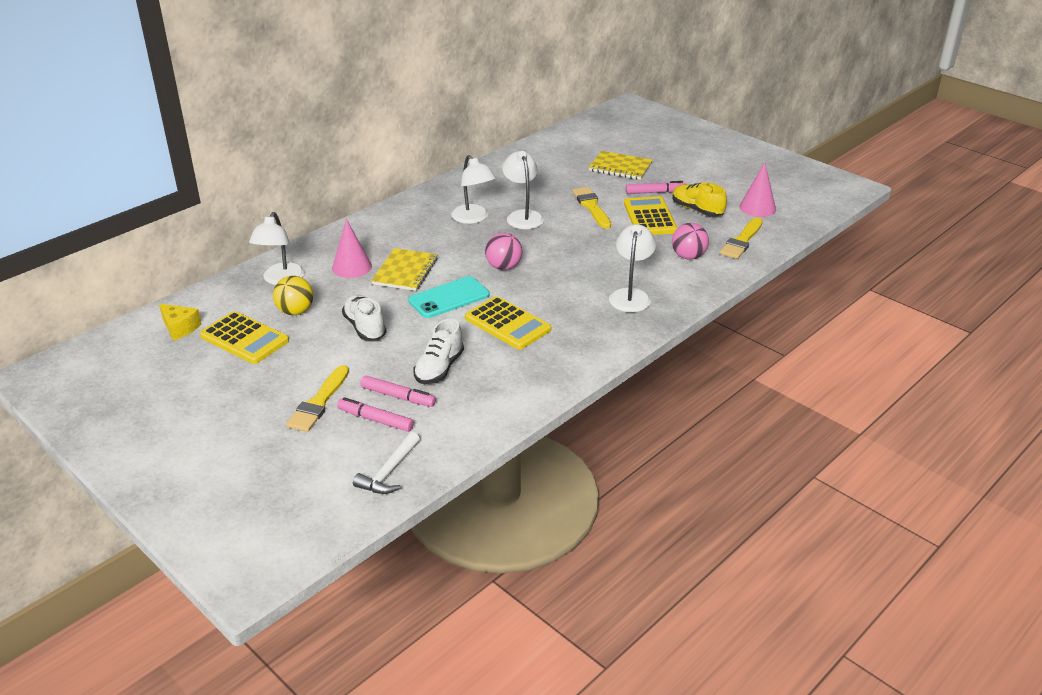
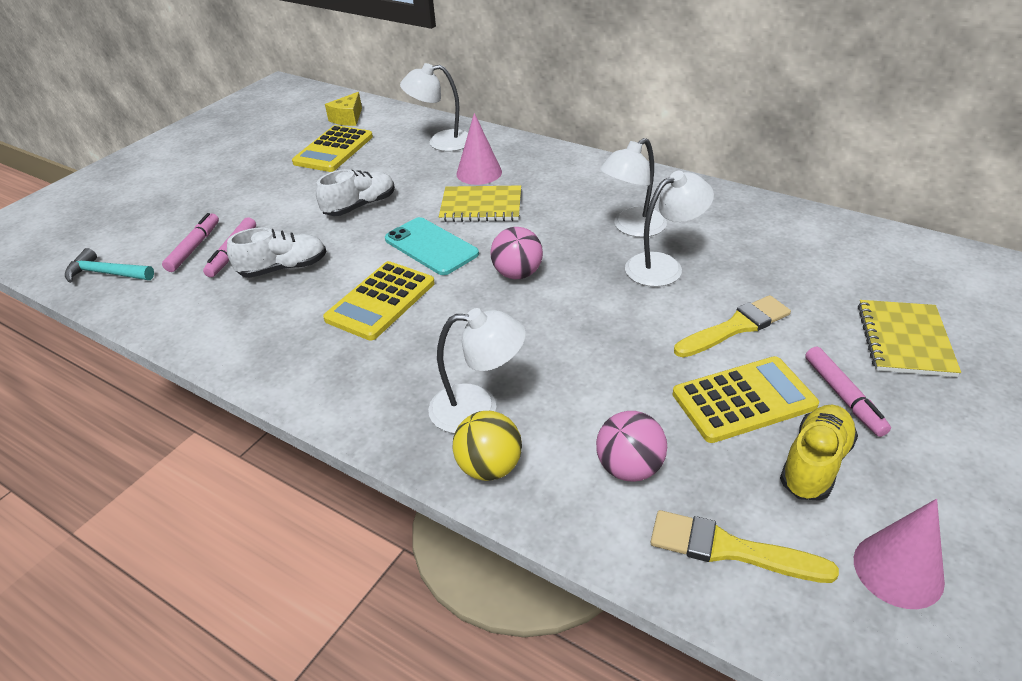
camera: 80 degrees right, 5 degrees up
yellow ball [273,276,313,315] -> yellow ball moved to [452,411,522,481]
yellow brush [286,365,349,432] -> none
white hammer [353,432,420,494] -> turquoise hammer [65,248,154,283]
white shoe [413,318,464,384] -> white shoe turned 150 degrees clockwise [227,227,326,278]

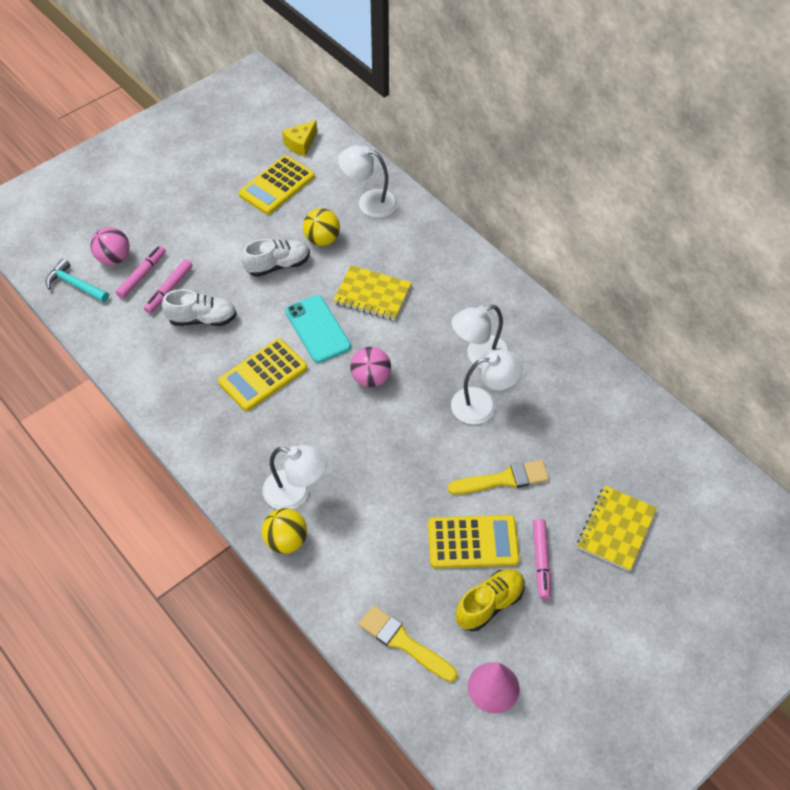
camera: 15 degrees right, 15 degrees up
pink cone [456,113,502,185] -> none
pink ball [596,411,667,482] -> pink ball moved to [90,227,130,265]
none -> yellow ball [303,208,340,246]

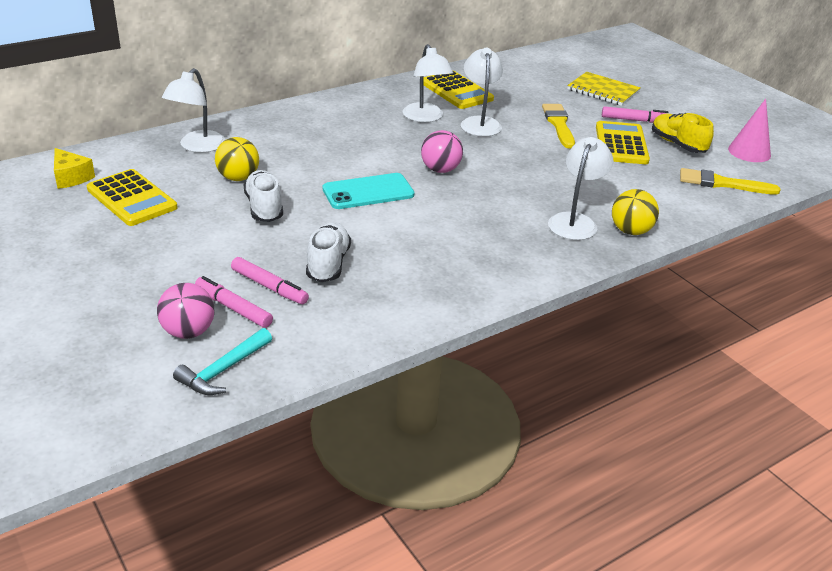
camera: 85 degrees left, 20 degrees down
yellow calculator [218,338,307,411] -> yellow calculator moved to [423,71,494,109]
yellow notebook [333,265,412,320] -> none
yellow brush [359,605,457,682] -> yellow brush turned 60 degrees clockwise [680,168,781,195]

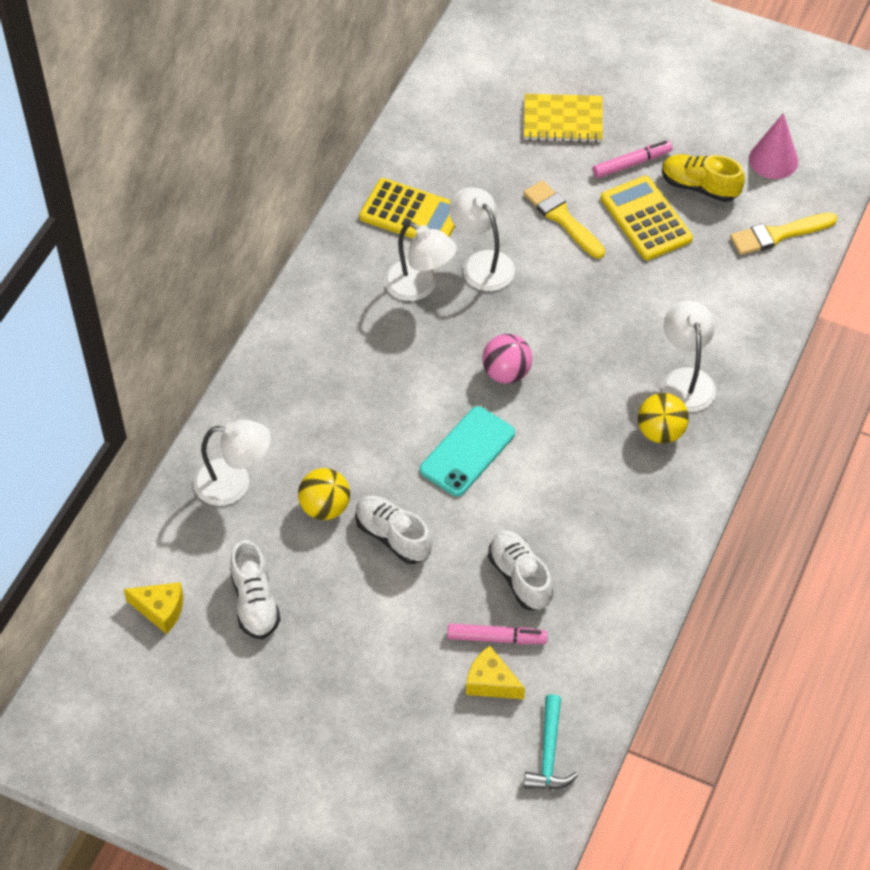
camera: 30 degrees left, 20 degrees up
yellow calculator [87,169,178,226] -> white shoe [230,540,281,639]
pink ball [157,283,214,339] -> none
white lamp [162,68,225,153] -> white lamp turned 75 degrees counterclockwise [193,420,271,506]
pink marker [195,276,273,328] -> yellow cheese [466,646,525,699]
yellow ball [612,189,659,235] -> yellow ball moved to [638,393,689,444]

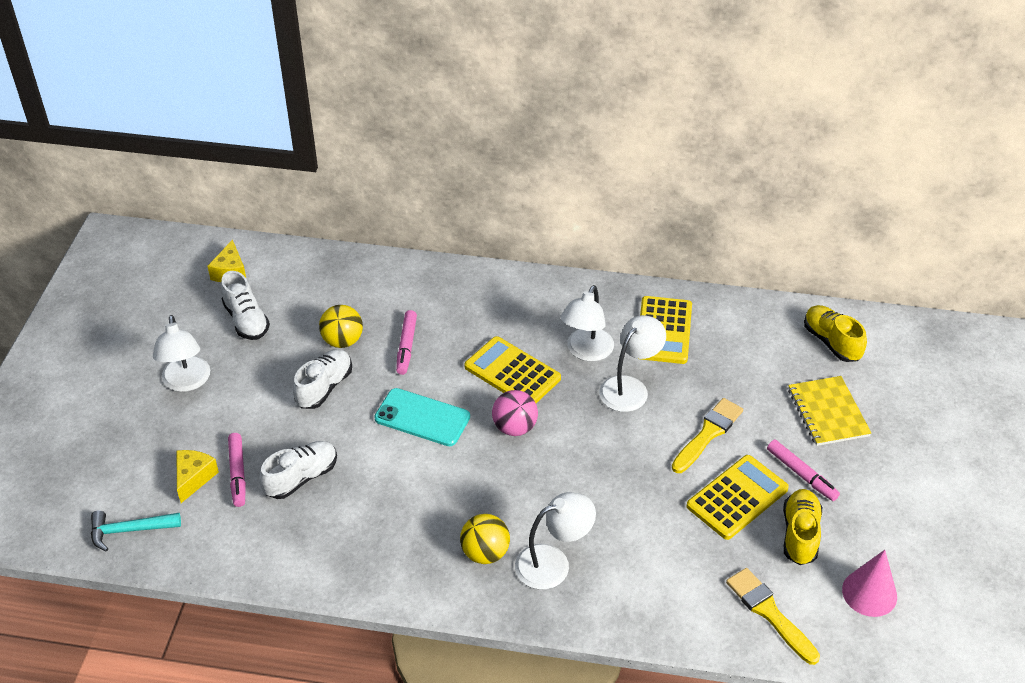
camera: 75 degrees right, 10 degrees down
white lamp [193,420,271,506] -> white lamp moved to [153,315,210,392]
white shoe [230,540,281,639] -> white shoe turned 90 degrees counterclockwise [221,271,270,340]
none -> pink marker [396,310,417,375]
none -> yellow calculator [464,336,561,403]
none -> yellow shoe [804,305,867,362]

